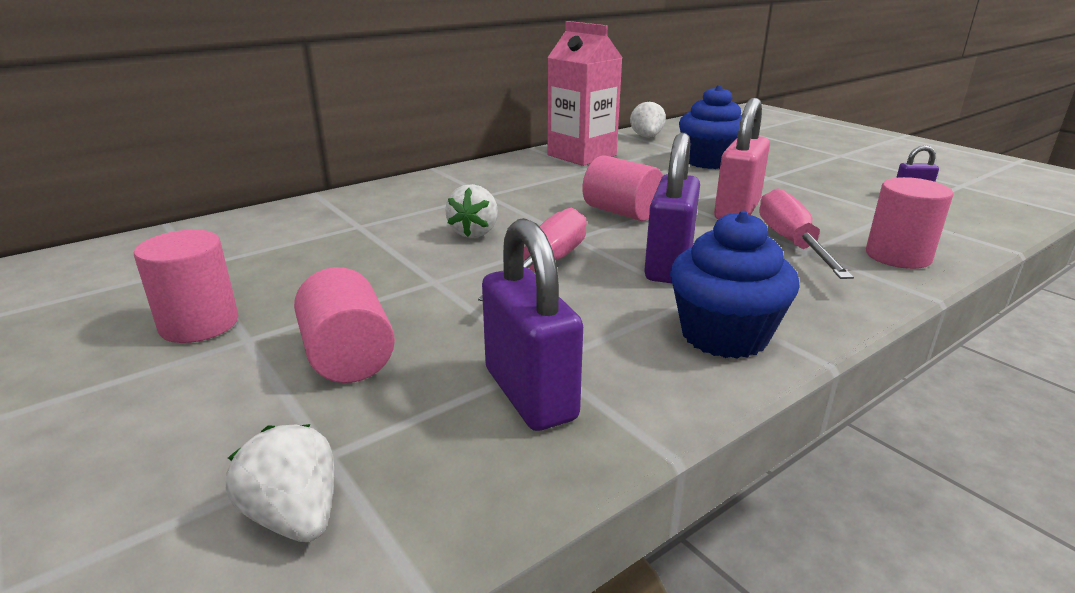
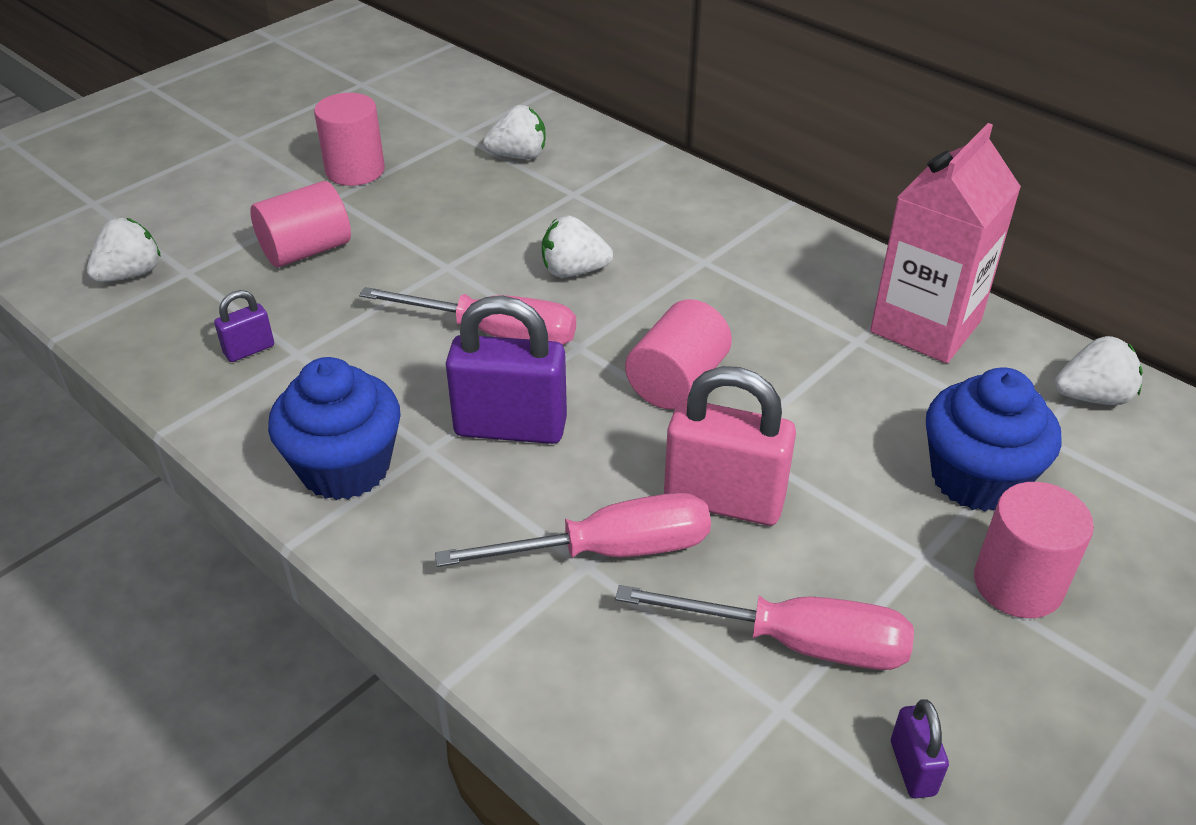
camera: 80 degrees right, 15 degrees up
purple padlock [482,218,583,431] -> purple padlock [214,290,274,362], size x0.48
pink cylinder [866,177,953,269] -> pink cylinder moved to [974,482,1094,618]
none -> white strawberry [483,105,546,159]
none -> pink screwdriver [615,585,914,670]

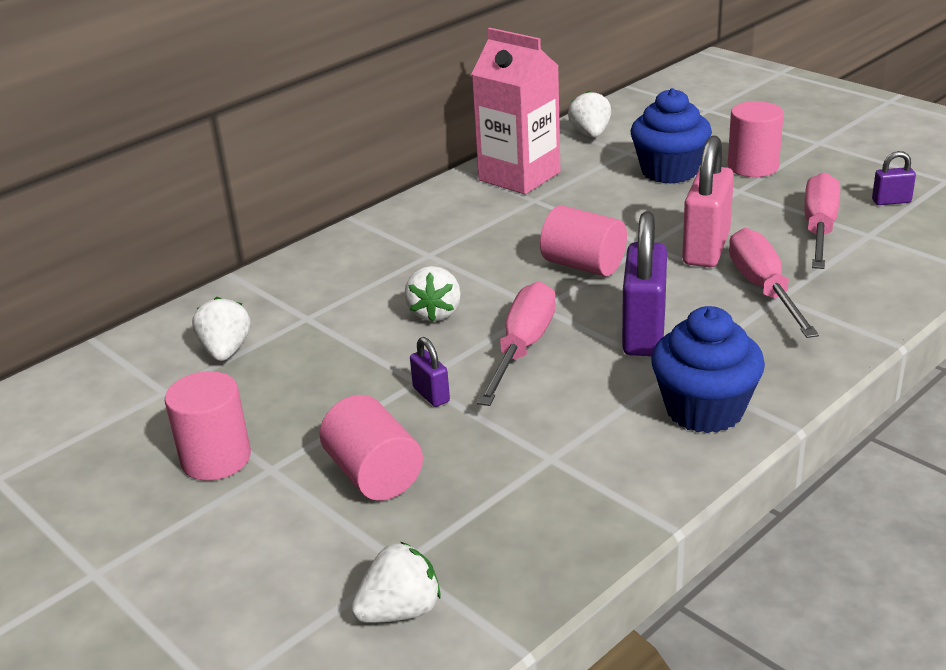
camera: 85 degrees left, 10 degrees down
white strawberry [87,218,161,282] -> white strawberry turned 105 degrees clockwise [351,542,441,623]
purple padlock [214,290,274,362] -> purple padlock moved to [410,337,450,407]

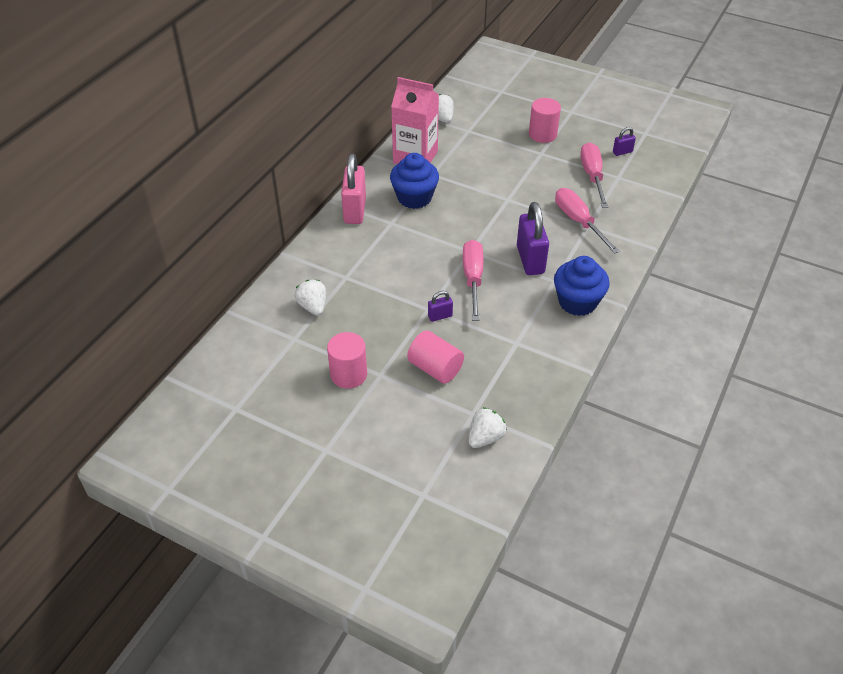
camera: 20 degrees left, 15 degrees up
white strawberry [404,266,461,322] -> none
purple padlock [410,337,450,407] -> purple padlock turned 60 degrees counterclockwise [428,291,453,322]
pink cylinder [540,206,627,276] -> none
blue cupcake [631,88,712,184] -> blue cupcake moved to [390,153,439,209]
pink padlock [682,135,734,267] -> pink padlock moved to [341,154,366,224]

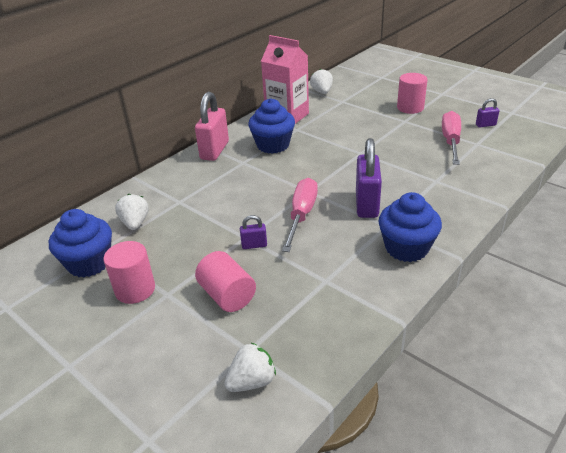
camera: 15 degrees right, 10 degrees down
pink screwdriver [555,188,620,254] -> none
none -> blue cupcake [49,209,112,278]

